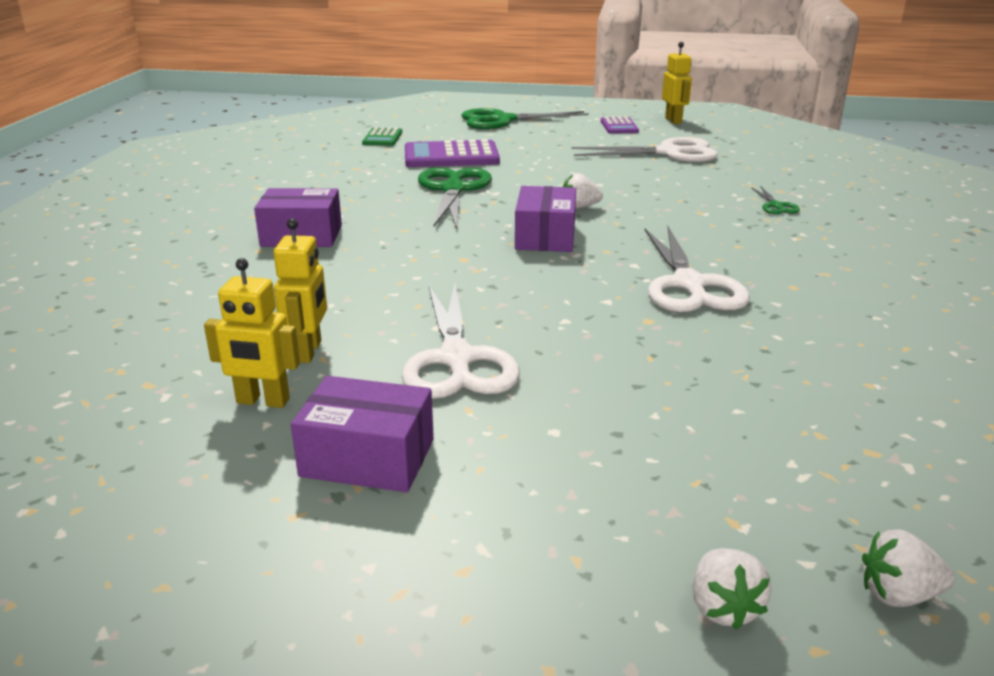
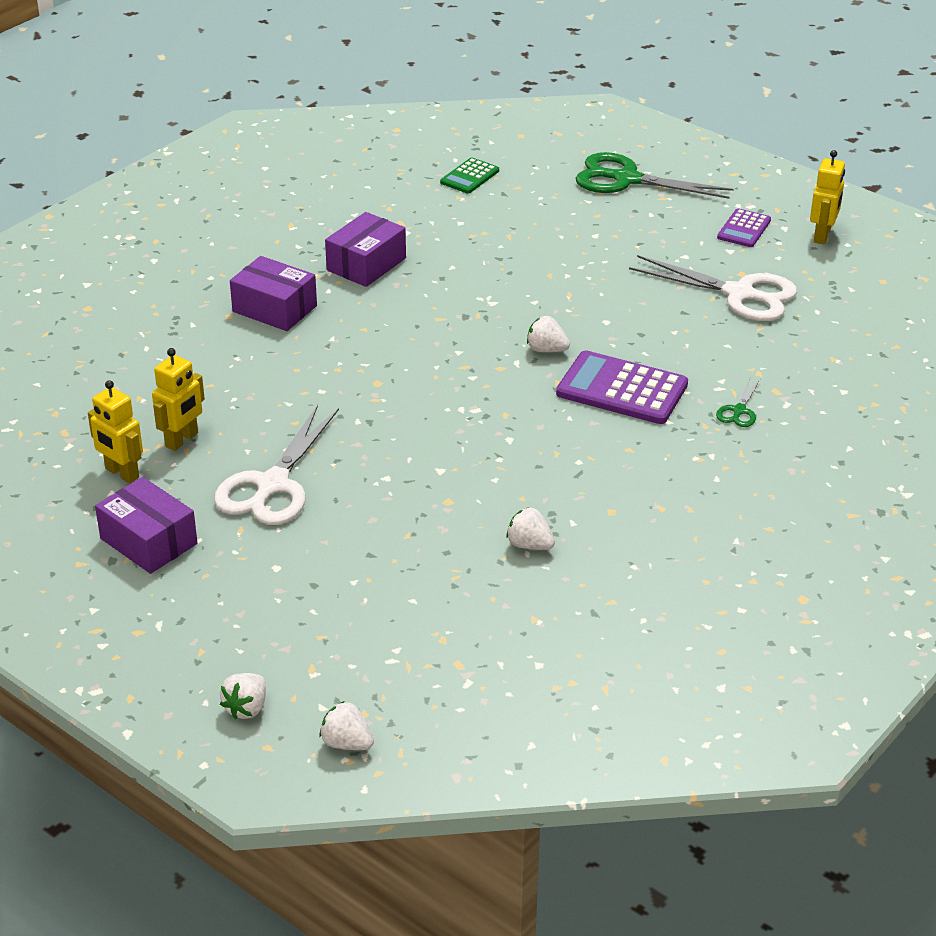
camera: 30 degrees right, 10 degrees up
purple calculator [405,139,500,167] -> purple calculator moved to [556,350,688,424]
green scissors [418,168,492,229] -> none
purple box [515,186,576,252] -> purple box moved to [325,212,406,287]
white scissors [645,227,750,312] -> none
none -> white strawberry [506,507,555,550]

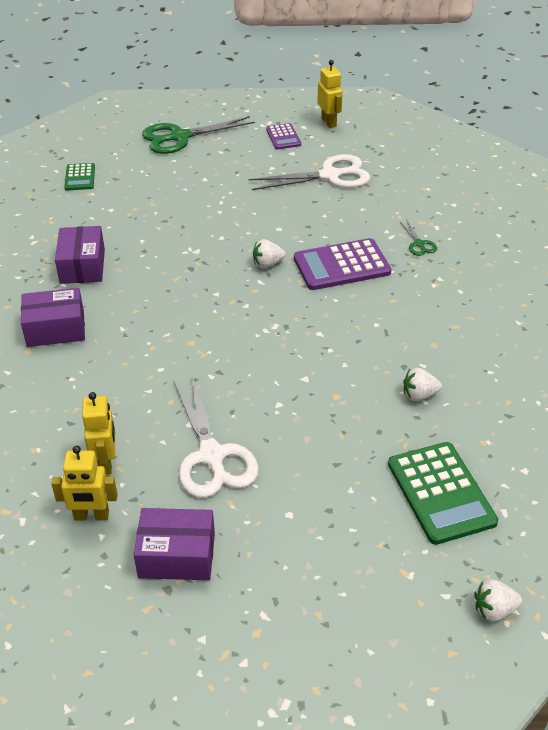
camera: 40 degrees left, 5 degrees up
white strawberry [220,673,266,719] -> none
none -> green calculator [388,442,498,545]

